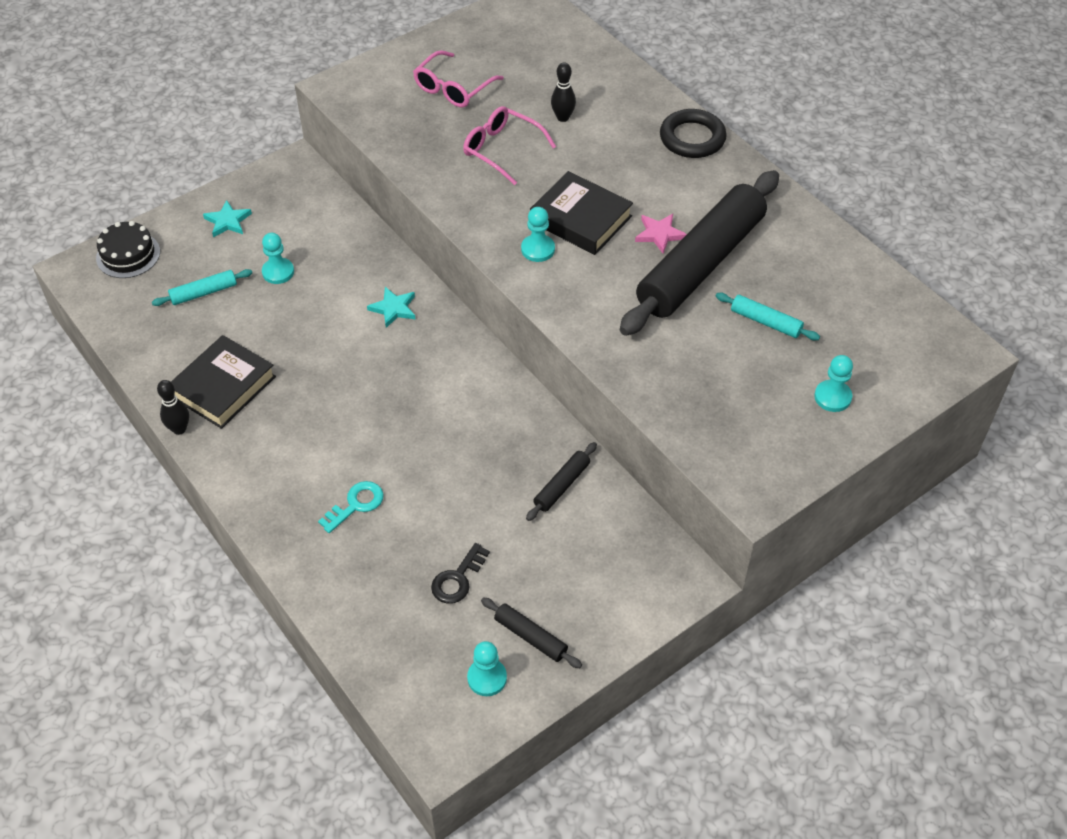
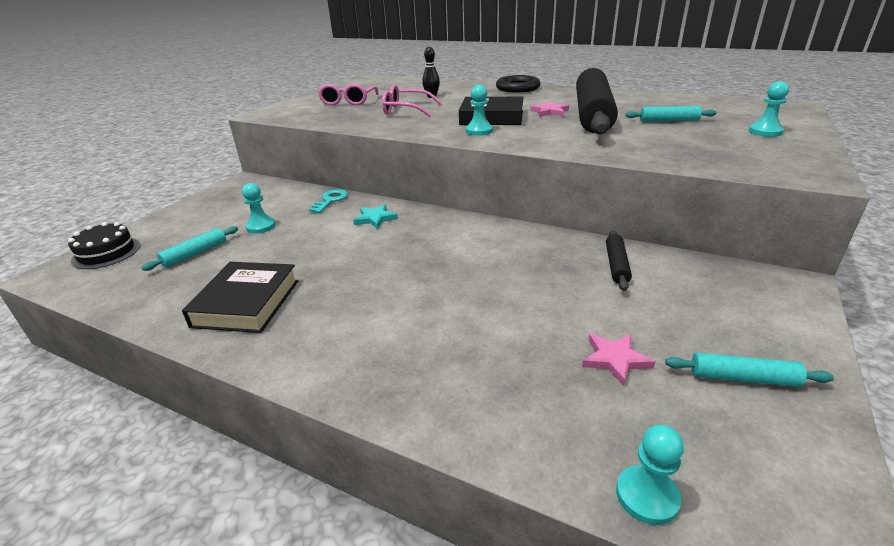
camera: 25 degrees left, 20 degrees down
black bowling pin [157,380,189,435] -> none
turquoise star [203,200,252,237] -> none
turquoise key [318,481,384,533] -> turquoise key moved to [309,189,348,213]
black key [431,543,490,604] -> pink star [582,334,655,386]
turquoise pawn [467,641,507,696] -> turquoise pawn moved to [616,425,684,525]
black rolling pin [481,597,582,668] -> turquoise rolling pin [665,353,834,387]

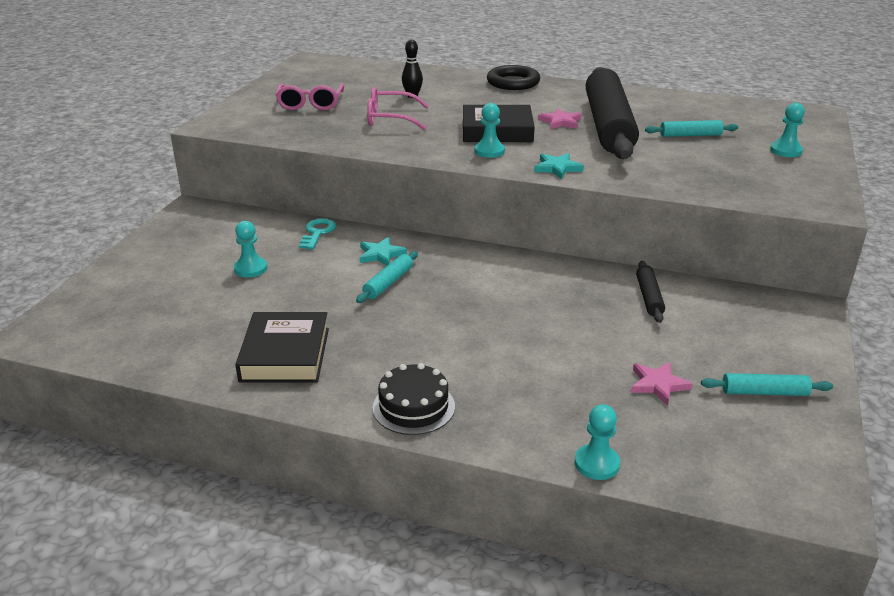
camera: 10 degrees left, 0 degrees up
black cake [68,222,140,269] -> black cake moved to [373,363,455,435]
turquoise rolling pin [141,226,238,271] -> turquoise rolling pin moved to [356,251,418,303]
turquoise pawn [616,425,684,525] -> turquoise pawn moved to [575,404,620,480]
none -> turquoise star [534,153,584,179]

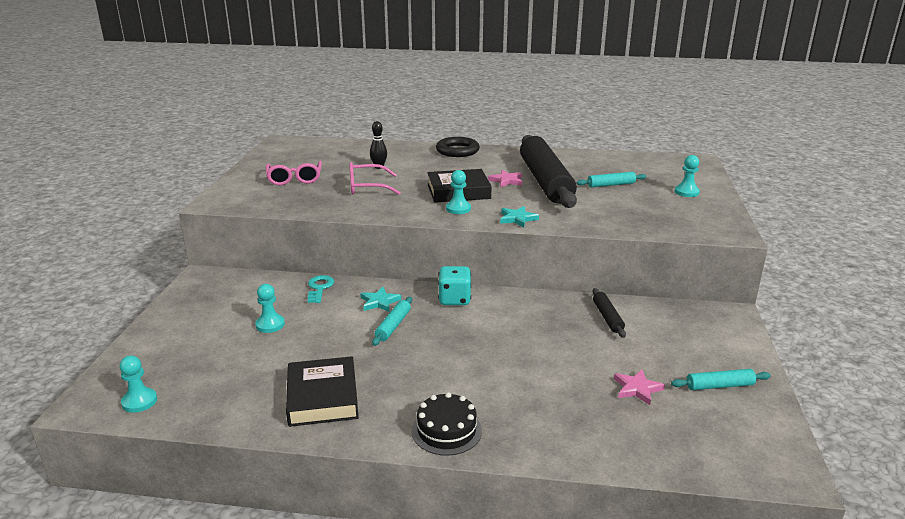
camera: 10 degrees left, 5 degrees down
turquoise pawn [575,404,620,480] -> turquoise pawn moved to [120,355,157,413]
none -> turquoise dice [438,266,471,305]

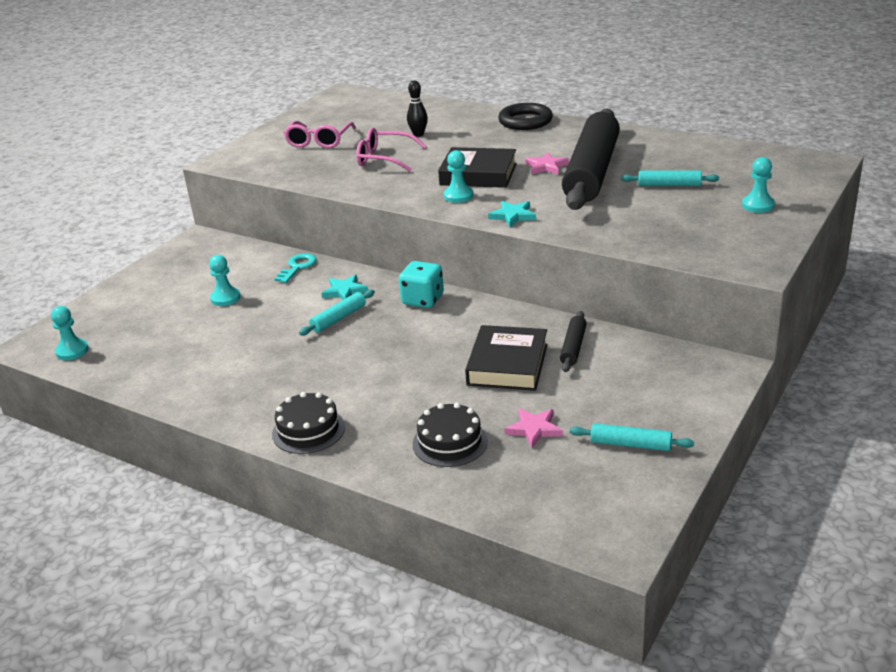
camera: 25 degrees right, 5 degrees up
black book [286,356,359,427] -> black book moved to [465,325,548,391]
none -> black cake [413,403,488,467]

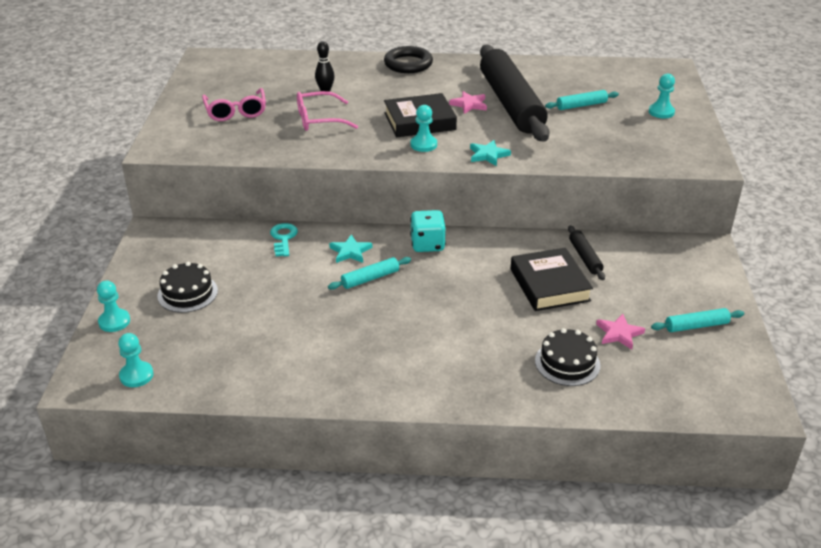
camera: 30 degrees left, 5 degrees up
turquoise pawn [209,255,241,306] -> turquoise pawn moved to [97,281,130,332]
black cake [272,392,345,454] -> black cake moved to [157,262,218,313]
turquoise rolling pin [299,290,375,335] -> turquoise rolling pin turned 45 degrees clockwise [328,257,411,290]

